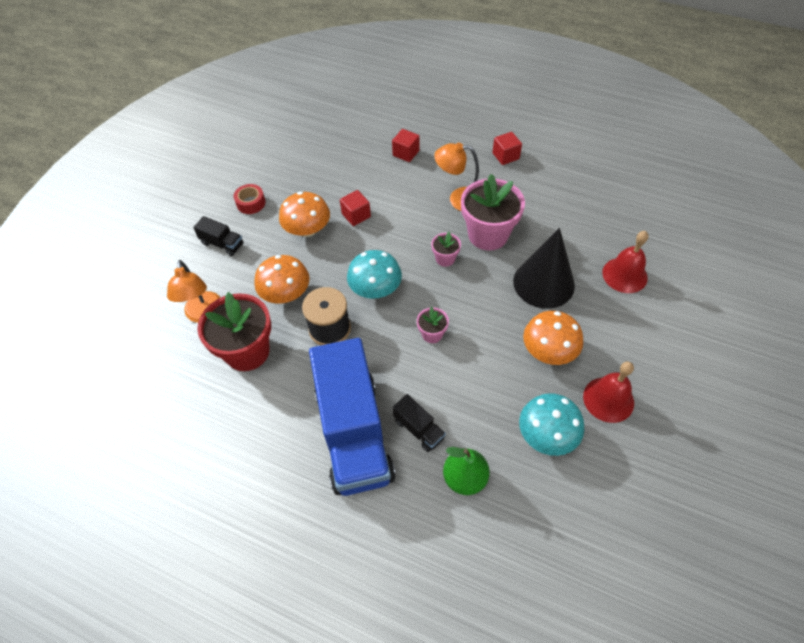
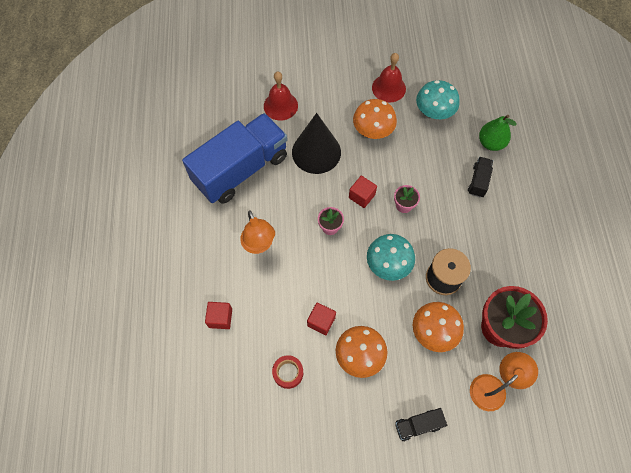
camera: 120 degrees left, 10 degrees up
black truck [193,216,244,256] -> black truck turned 105 degrees counterclockwise [395,408,447,442]
red tape [234,184,266,214] -> red tape moved to [272,355,303,389]
blue truck [309,338,396,496] -> blue truck moved to [182,113,288,204]
pink flower pot [461,174,525,251] -> none
red cube [492,132,522,165] -> red cube moved to [349,176,377,208]

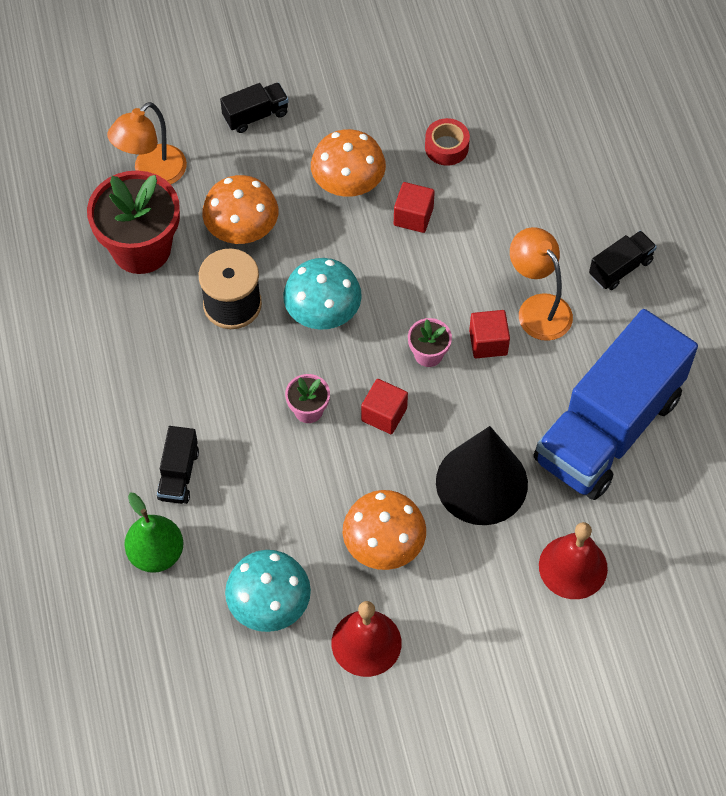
camera: 170 degrees right, 5 degrees down
red cube [205,302,232,329] -> red cube moved to [469,310,510,358]
none -> black truck [589,231,657,290]

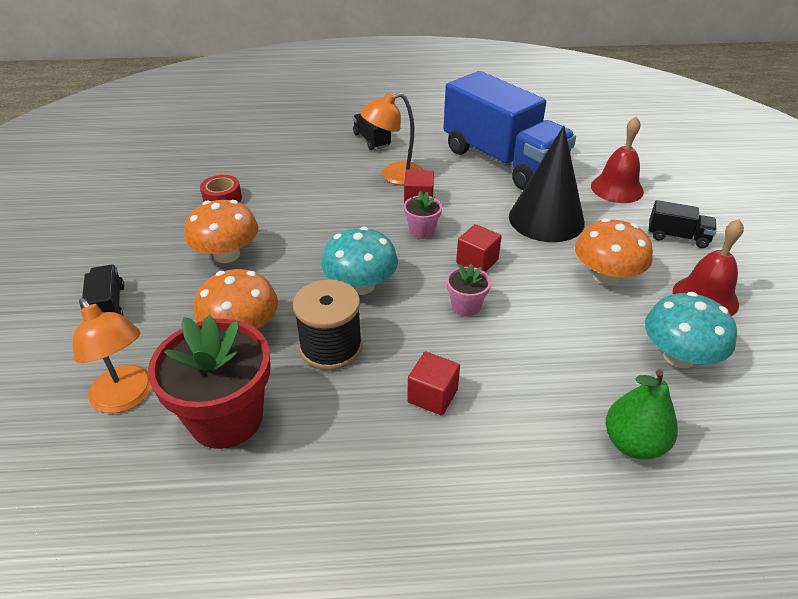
camera: 80 degrees left, 20 degrees down
black truck [157,426,199,504] -> black truck moved to [648,200,717,248]
red cube [394,182,435,233] -> red cube moved to [407,352,460,416]

